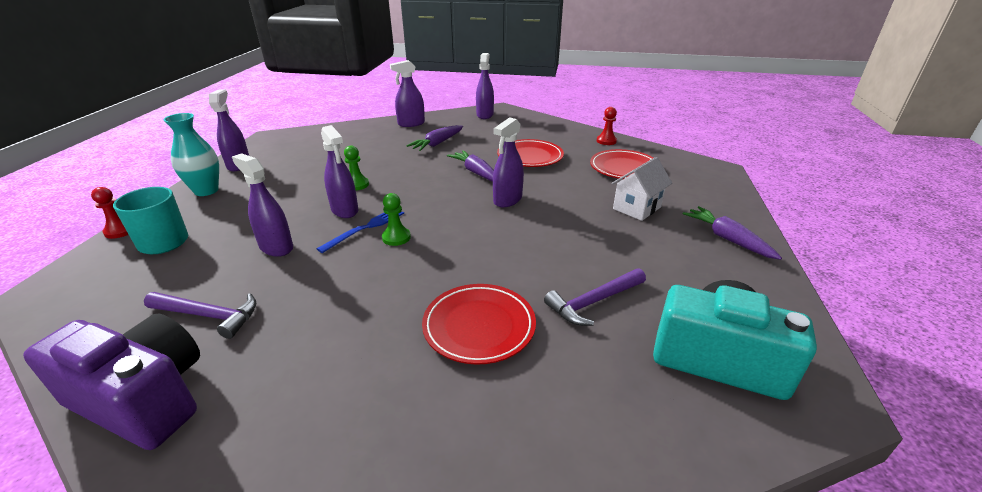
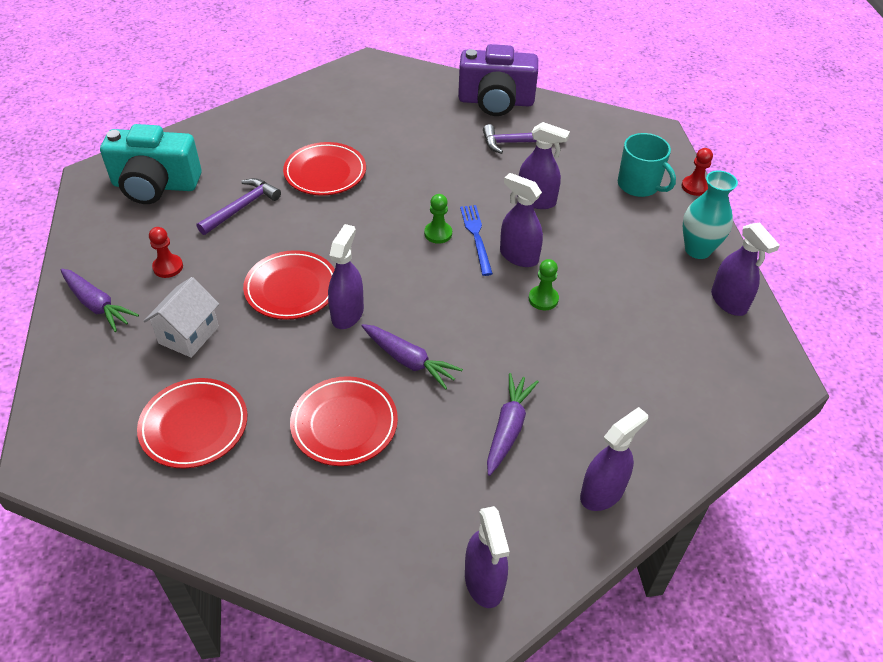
camera: 160 degrees right, 15 degrees up
blue fork [317,212,404,253] -> blue fork turned 150 degrees clockwise [460,205,493,276]
red pawn [597,107,617,145] -> red pawn moved to [149,227,183,278]
none -> red plate [243,250,335,320]

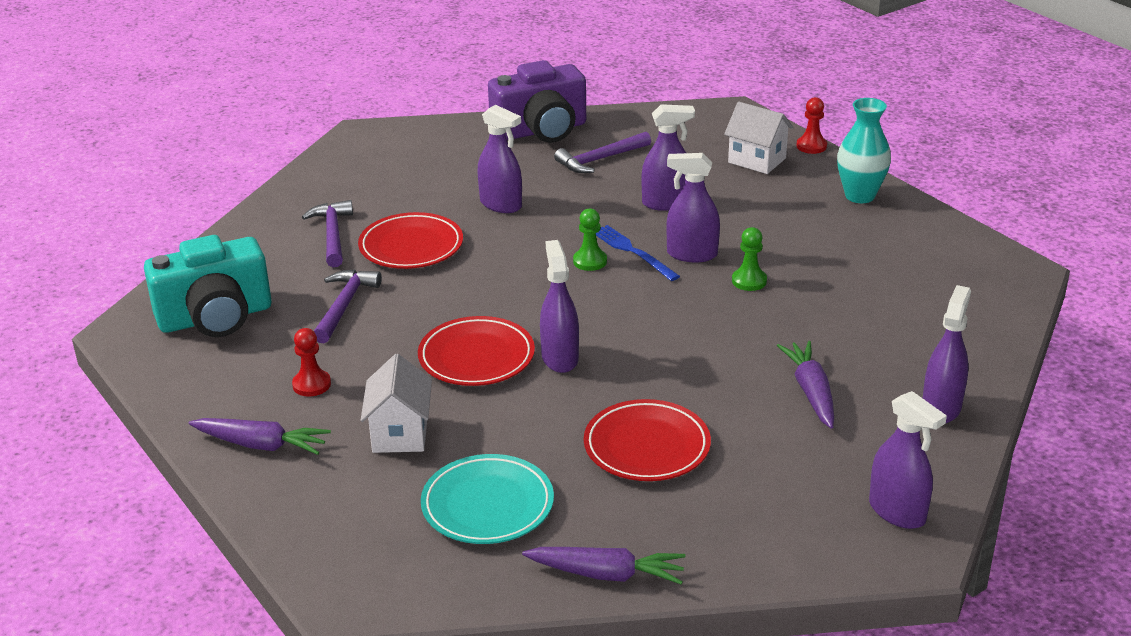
camera: 25 degrees left, 15 degrees down
red plate [137,378,247,468] -> turquoise plate [421,454,554,544]
purple carrot [362,324,463,390] -> purple carrot moved to [522,547,686,585]
turquoise mug [618,133,676,197] -> white house [724,102,794,174]
purple spray bottle [711,222,780,316] -> purple spray bottle moved to [477,105,522,213]
none -> purple hammer [302,200,353,267]

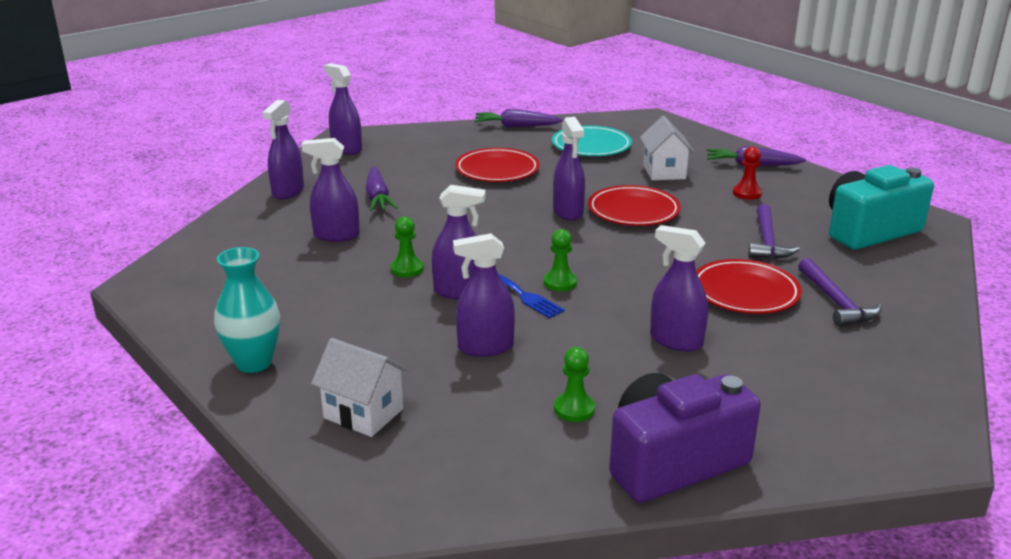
camera: 175 degrees right, 5 degrees down
purple hammer [554,132,651,173] -> green pawn [554,347,595,422]
red pawn [796,97,827,154] -> none
none -> purple spray bottle [301,138,360,242]

